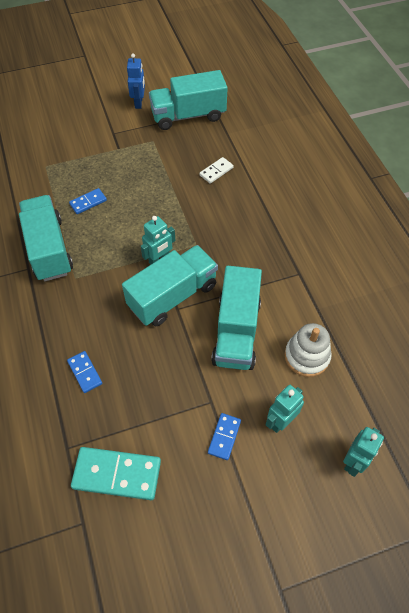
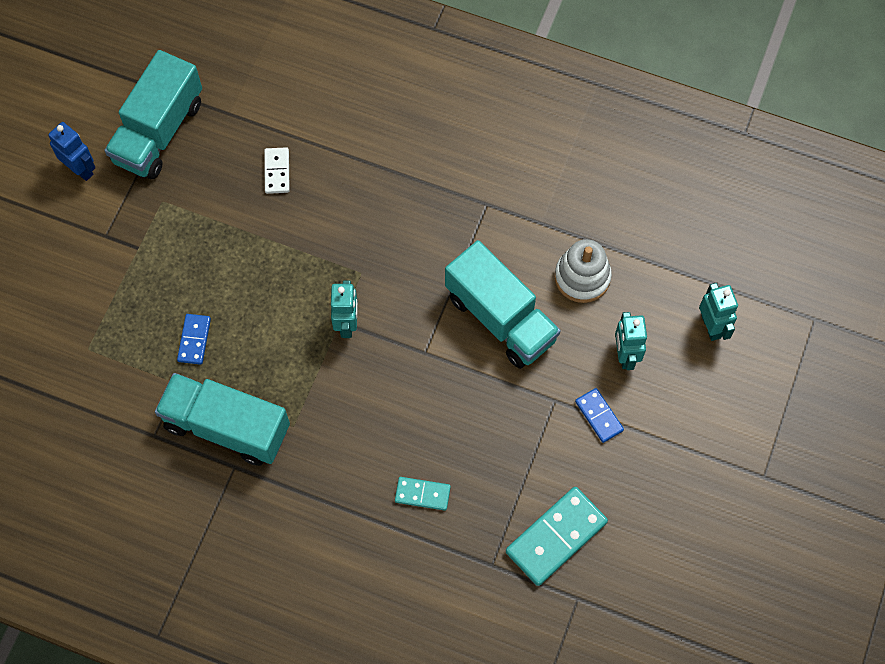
camera: 50 degrees left, 10 degrees up
blue domino [67,351,102,393] -> turquoise domino [395,477,451,510]
turquoise truck [122,245,218,326] -> none

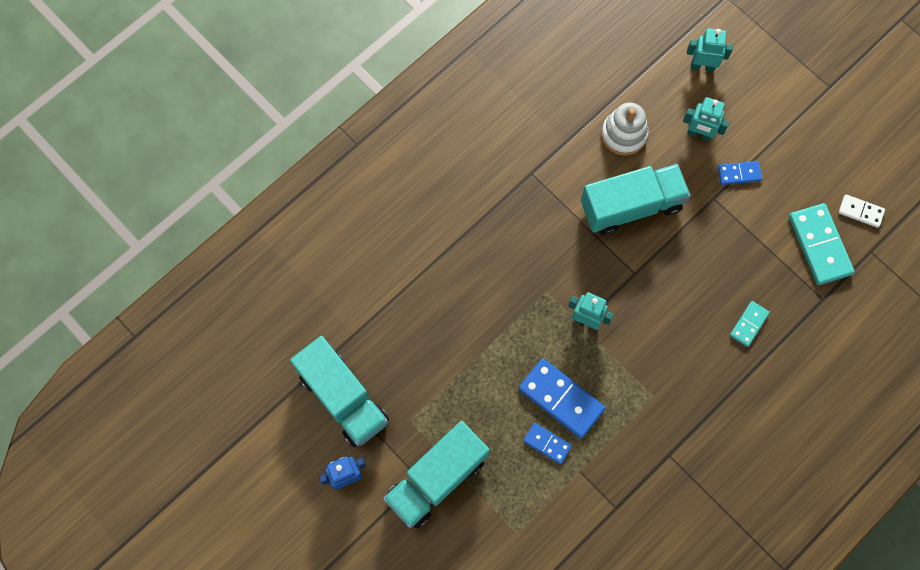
camera: 65 degrees left, 5 degrees up
turquoise truck [155,373,290,466] -> turquoise truck moved to [383,421,490,529]
white domino [264,147,290,194] -> white domino moved to [839,195,885,228]
none -> blue domino [519,358,605,439]

